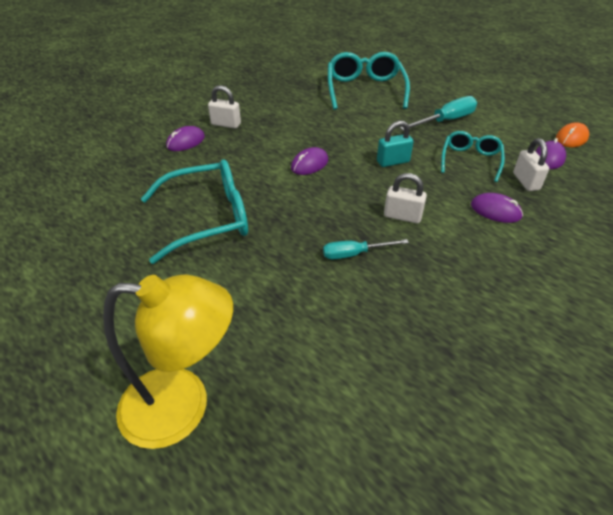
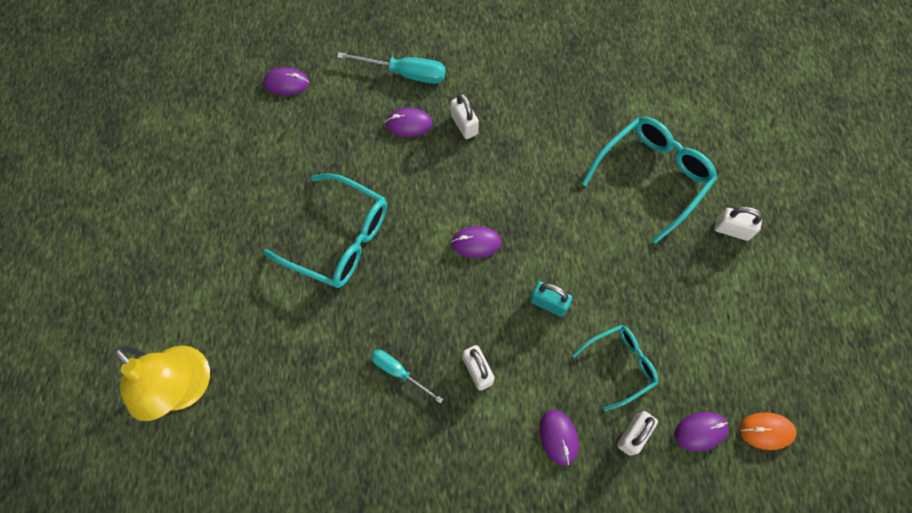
camera: 45 degrees right, 25 degrees up
turquoise screwdriver [400,96,477,131] -> turquoise screwdriver moved to [337,52,446,84]
none -> purple mouse [264,67,309,96]
none -> white padlock [714,207,763,241]

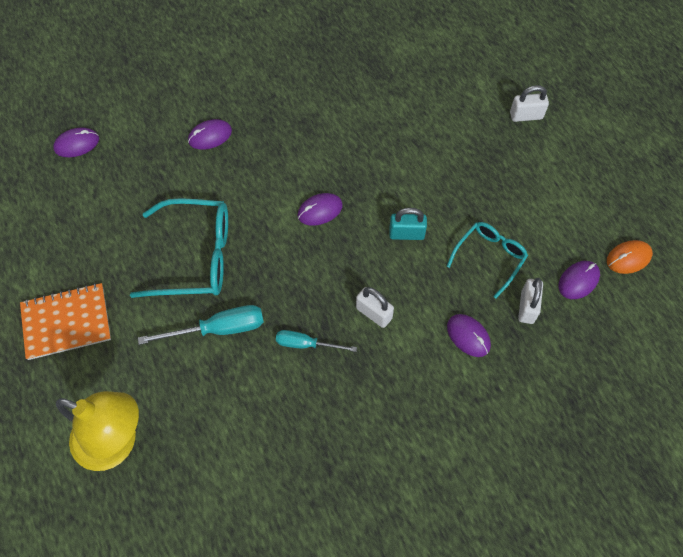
camera: 25 degrees left, 5 degrees down
turquoise screwdriver [337,52,446,84] -> turquoise screwdriver moved to [138,305,264,345]
white padlock [451,93,479,139] -> none
turquoise glasses [582,117,717,243] -> none
none -> orange notebook [20,283,111,360]

